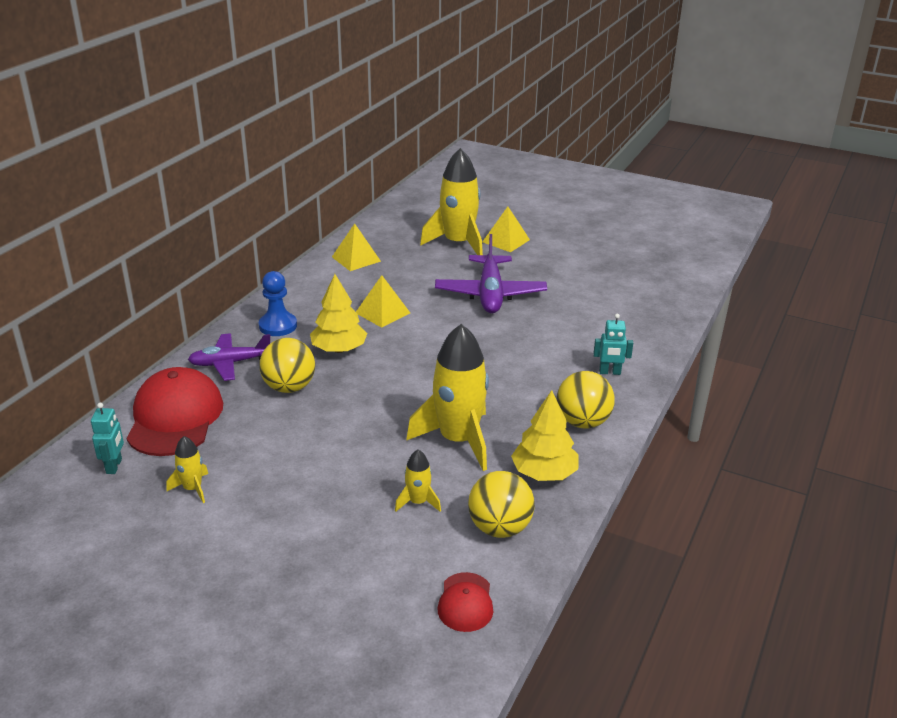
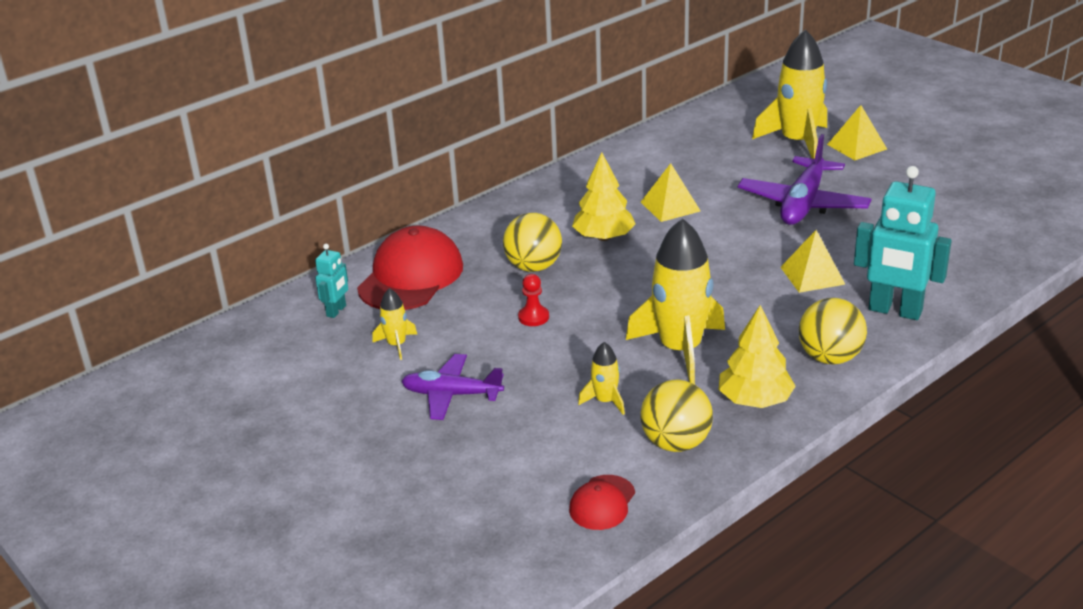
camera: 25 degrees right, 0 degrees up
purple plane [188,333,270,381] -> purple plane moved to [401,354,504,420]
blue pawn [259,271,297,336] -> none
yellow pyramid [332,223,381,271] -> yellow pyramid moved to [780,230,846,293]
turquoise robot [593,314,633,375] -> turquoise robot [854,166,952,320], size x2.00
none -> red pawn [518,274,549,326]

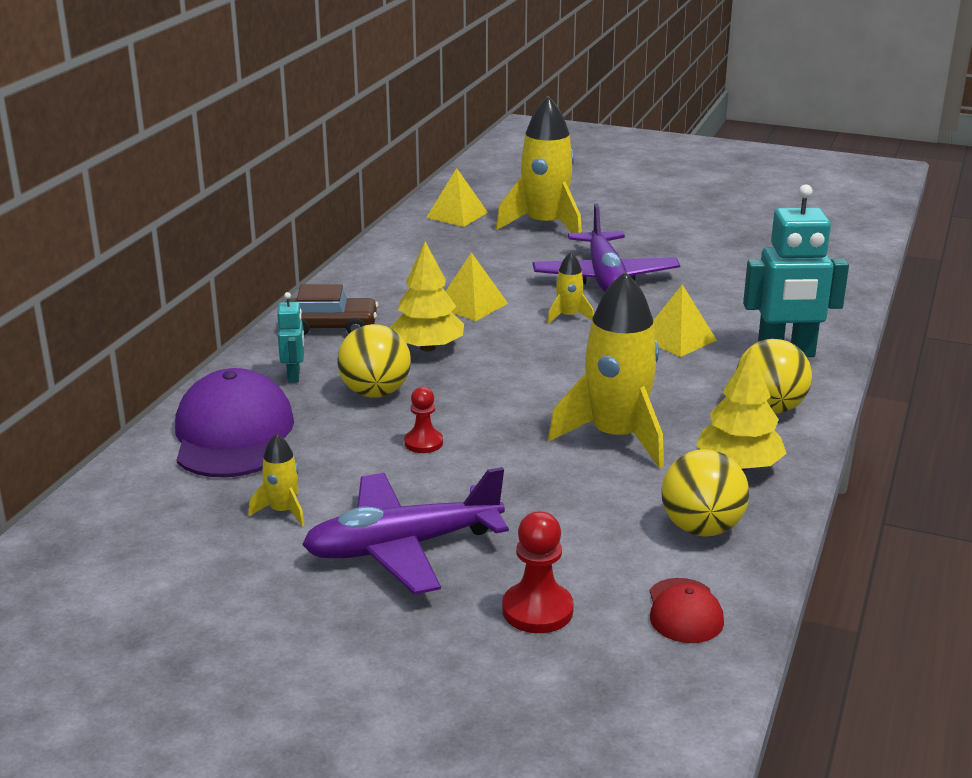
camera: 30 degrees left, 5 degrees down
turquoise robot [315,244,348,318] -> turquoise robot moved to [277,292,304,383]
red cap [357,226,463,310] -> purple cap [175,368,294,478]
purple plane [401,354,504,420] -> purple plane [302,467,509,595], size x1.51
yellow rocket [578,342,625,415] -> yellow rocket moved to [547,252,594,324]
yellow pyramid [827,105,887,160] -> yellow pyramid moved to [426,168,488,227]
none -> brown car [286,284,378,336]
none -> red pawn [502,511,574,633]

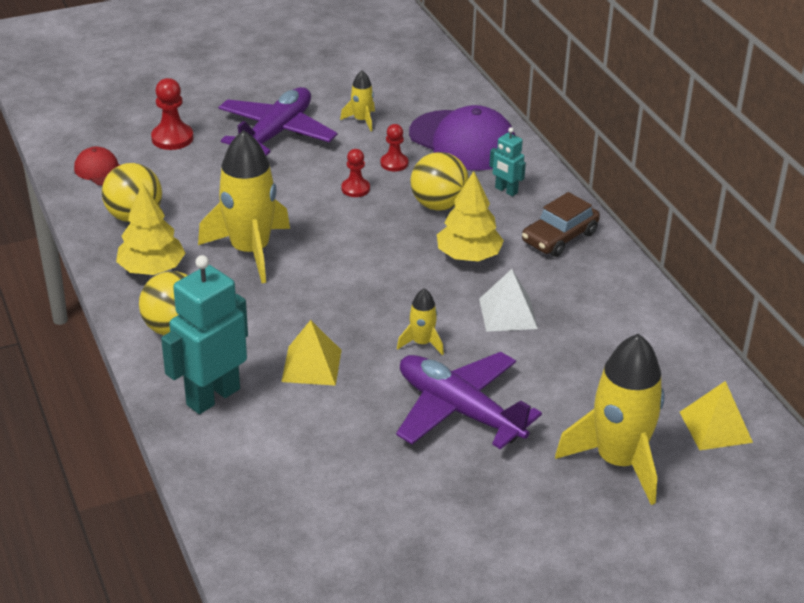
camera: 135 degrees right, 10 degrees up
yellow pyramid [445,252,508,321] -> white pyramid [479,269,538,332]
none -> red pawn [380,124,408,171]

